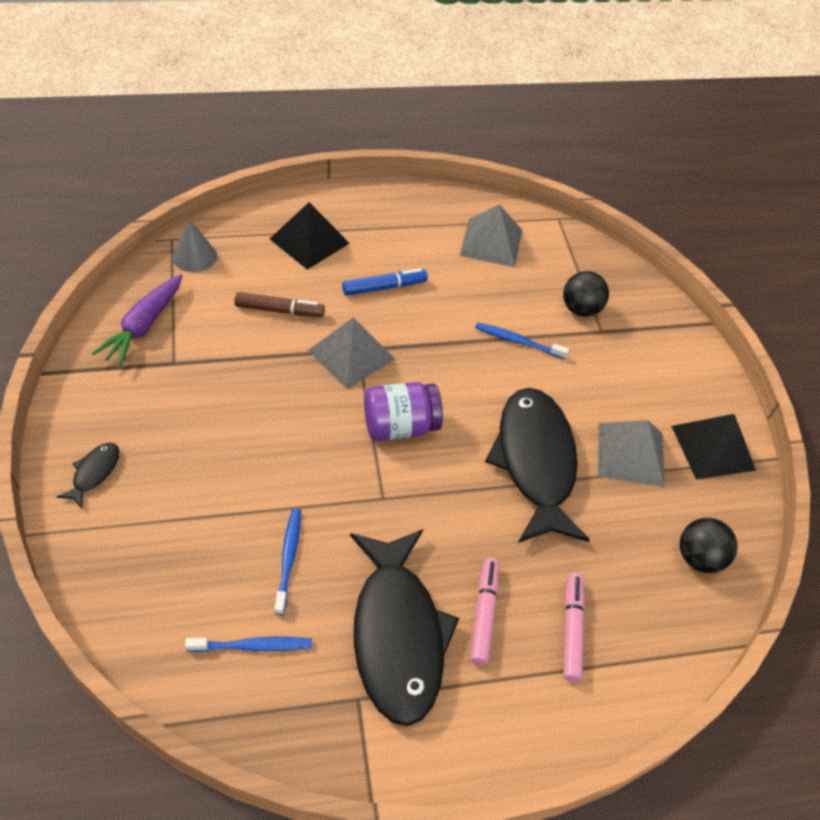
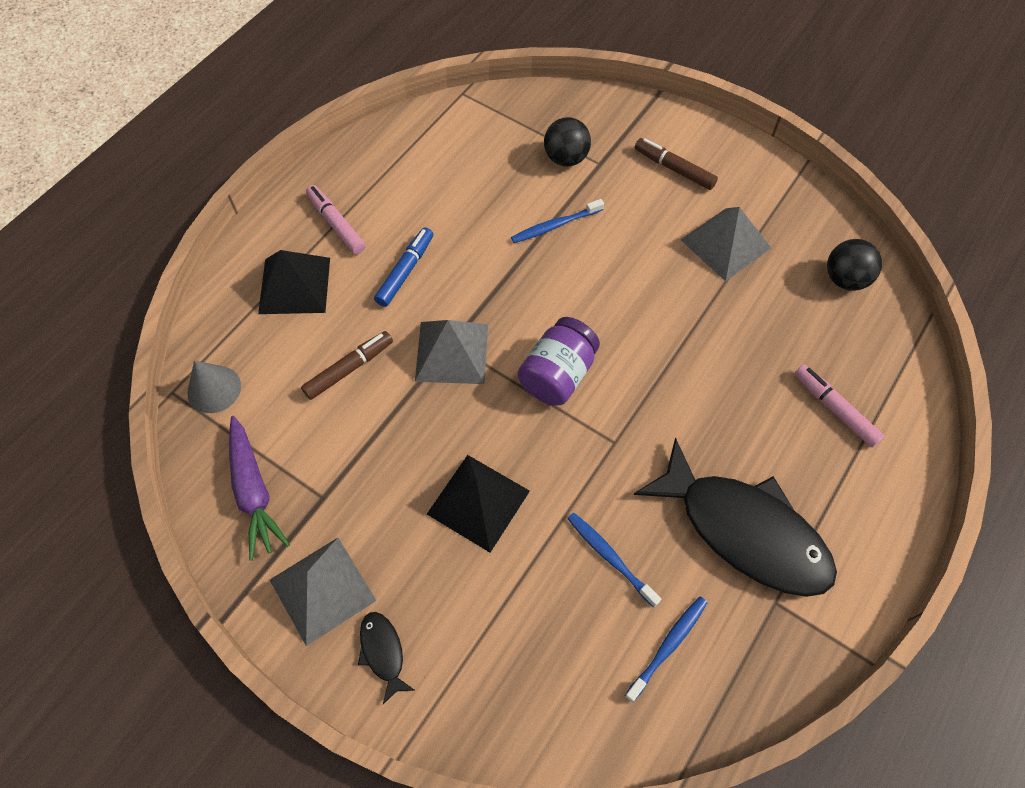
camera: 40 degrees left, 10 degrees up
grey pyramid [460,204,522,267] -> grey pyramid moved to [270,538,376,646]
pink marker [470,558,499,665] -> pink marker moved to [306,185,366,254]
black fish [485,388,590,543] -> none
black pyramid [671,414,756,480] -> black pyramid moved to [427,455,530,553]
none -> brown marker [635,138,718,190]

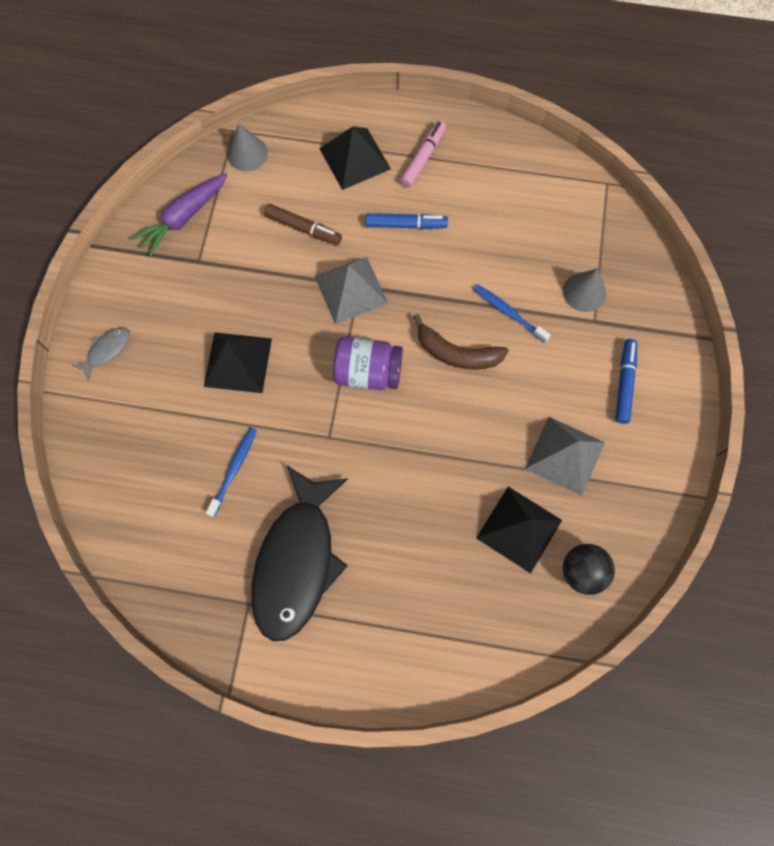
camera: 65 degrees right, 10 degrees up
grey pyramid [270,538,376,646] -> none
black fish [358,612,415,704] -> grey fish [72,327,130,381]
black ball [544,117,591,166] -> grey cone [563,269,606,312]
blue toothbrush [625,596,708,703] -> none
brown marker [635,138,718,190] -> blue marker [615,339,637,424]
pink marker [795,364,885,448] -> none
none -> brown banana [413,314,509,370]
none -> black pyramid [476,487,562,573]

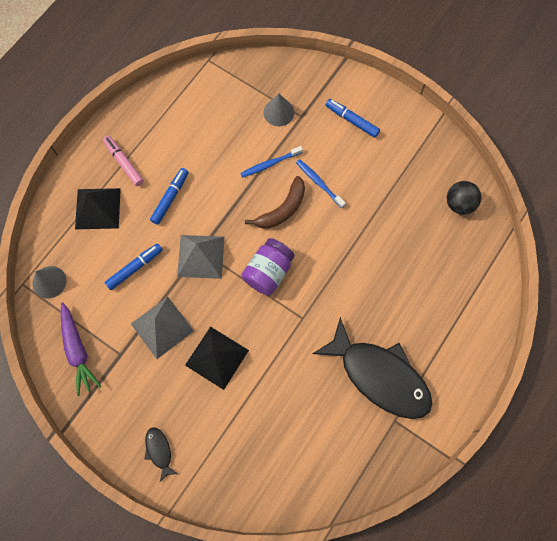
camera: 65 degrees left, 0 degrees up
grey fish [72,327,130,381] -> black fish [145,427,178,482]
blue toothbrush [206,427,257,517] -> blue toothbrush moved to [296,159,346,208]
brown marker [264,204,342,245] -> blue marker [104,243,163,290]
black pyramid [476,487,562,573] -> none
grey pyramid [525,417,605,496] -> grey pyramid moved to [131,297,194,359]

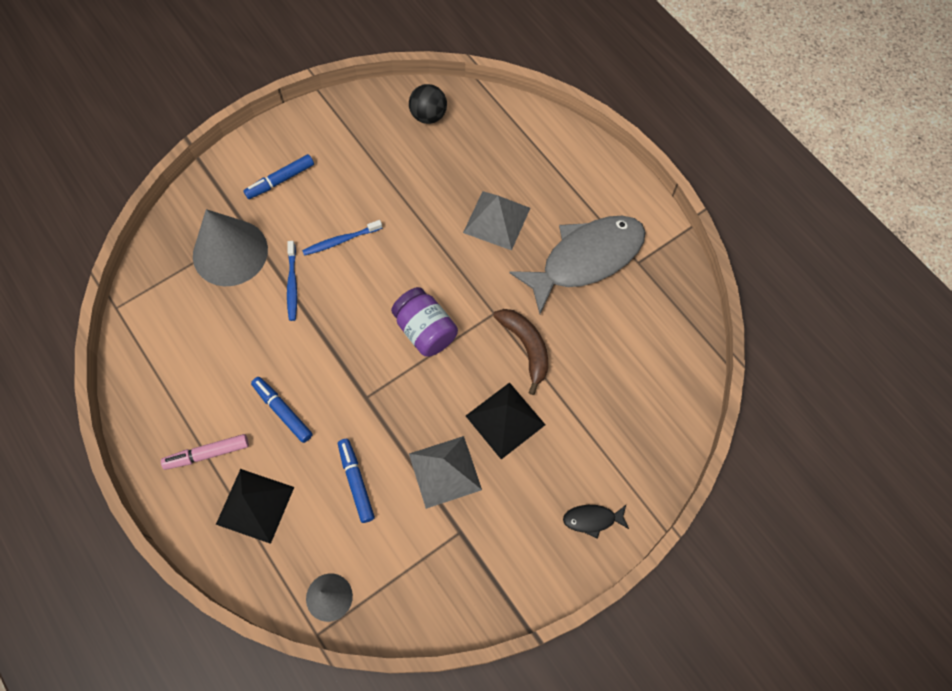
camera: 70 degrees left, 5 degrees down
purple carrot [61,302,101,396] -> none
grey pyramid [177,235,224,279] -> grey pyramid moved to [463,191,530,250]
brown banana [245,176,305,229] -> brown banana moved to [493,309,548,395]
grey cone [263,94,294,126] -> grey cone [193,209,268,286], size x1.87
black fish [313,317,433,419] -> grey fish [510,216,646,314]

